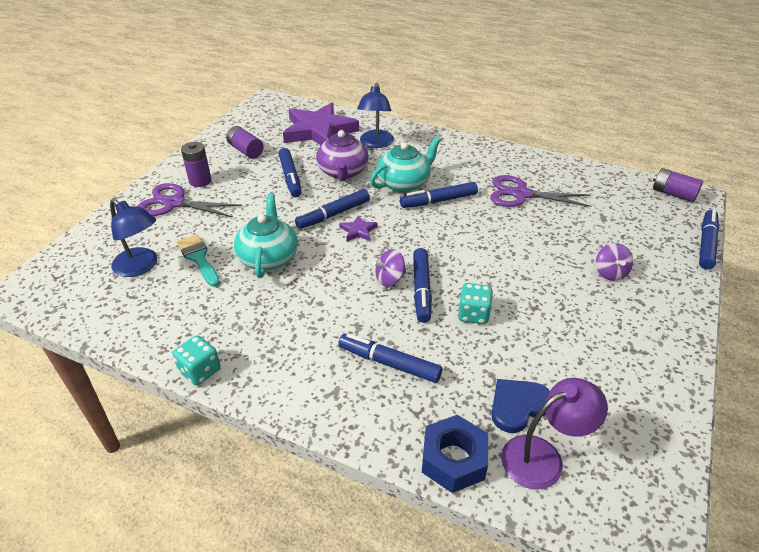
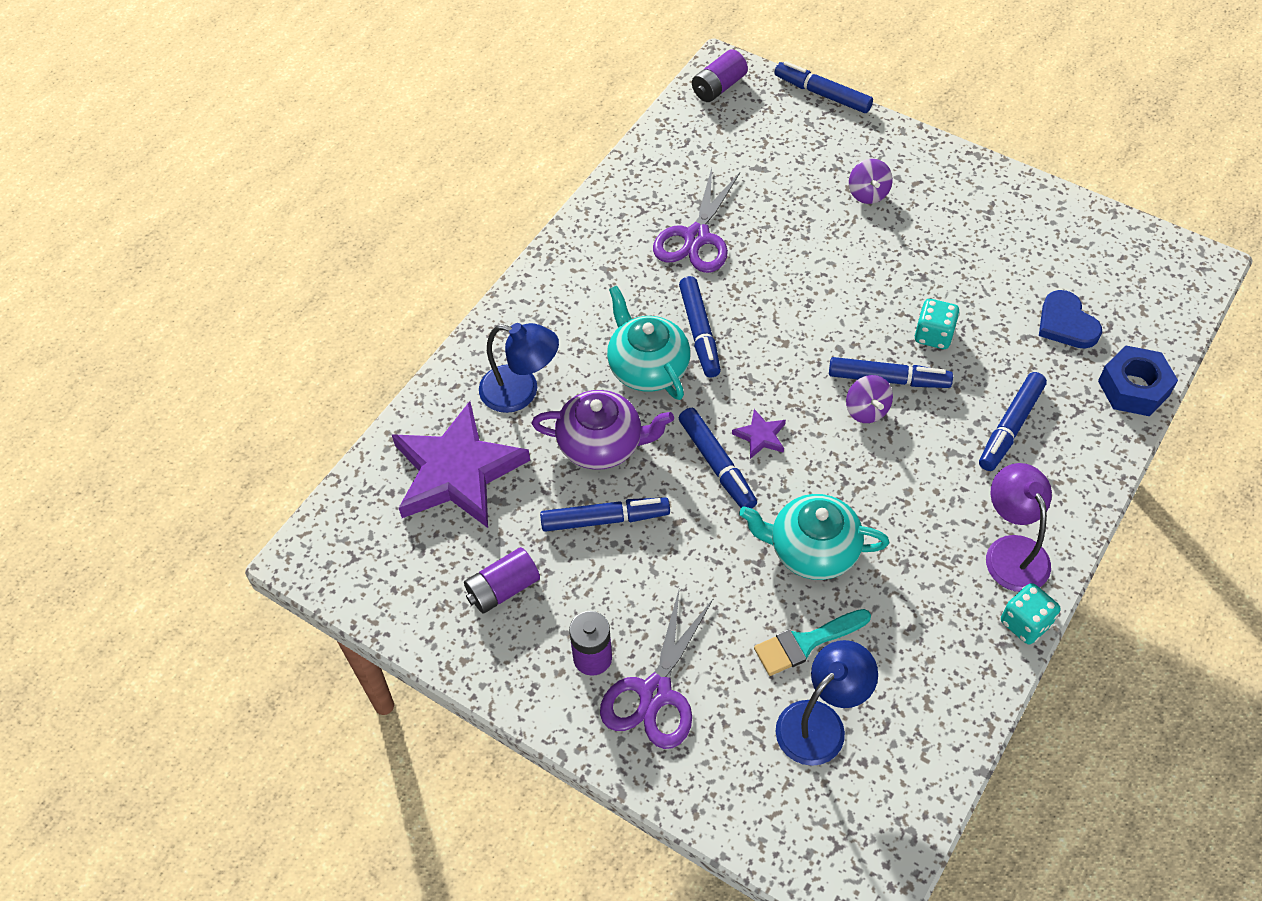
camera: 80 degrees left, 15 degrees up
purple lamp [501,378,608,489] -> purple lamp moved to [986,463,1052,592]
purple spinning top [596,243,633,281] -> purple spinning top turned 75 degrees clockwise [849,159,893,204]

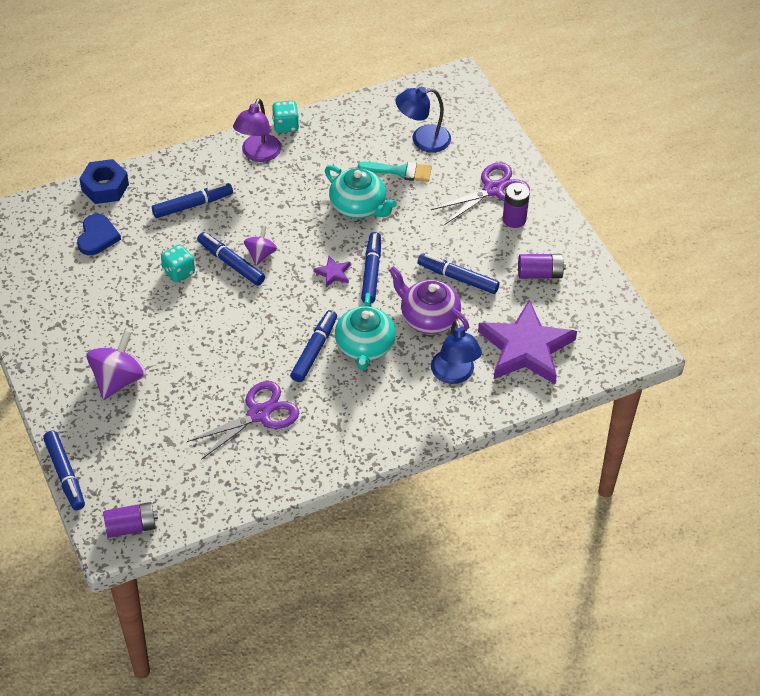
camera: 150 degrees left, 5 degrees down
blue lamp [479,323,559,413] -> blue lamp turned 150 degrees counterclockwise [431,319,482,384]
purple spinning top [849,159,893,204] -> purple spinning top [86,330,146,400], size x1.70

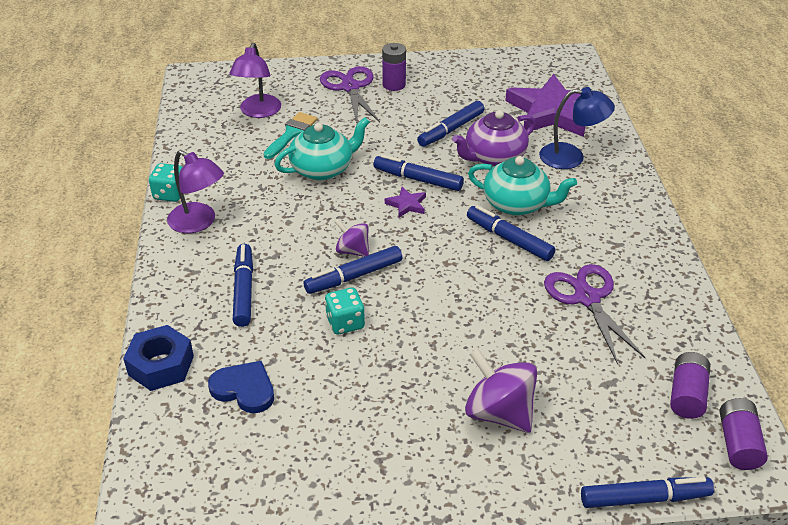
camera: 70 degrees left, 10 degrees down
blue lamp [395,87,451,153] -> purple lamp [230,43,281,118]
purple battery [518,254,566,279] -> purple battery moved to [670,352,710,419]

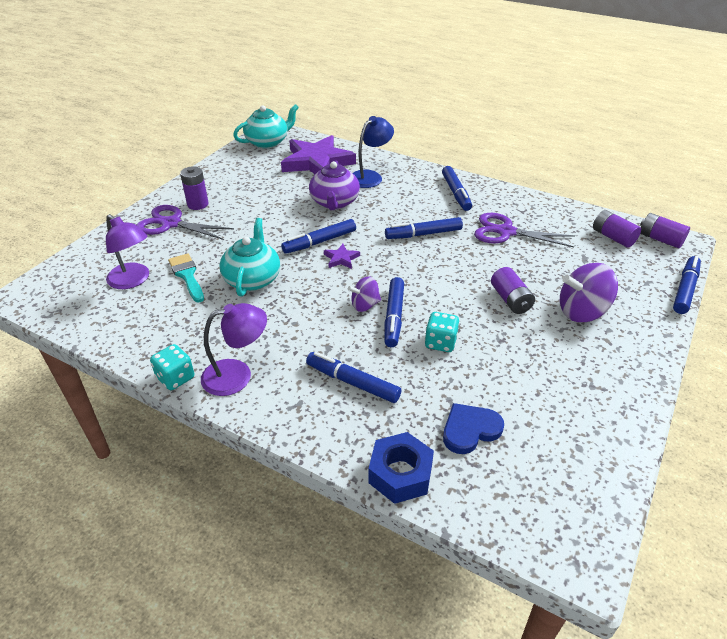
camera: 55 degrees left, 0 degrees up
blue marker [417,101,484,147] -> blue marker moved to [442,166,472,211]
turquoise teapot [468,156,577,216] -> turquoise teapot moved to [233,104,299,148]
none -> purple battery [491,267,535,314]

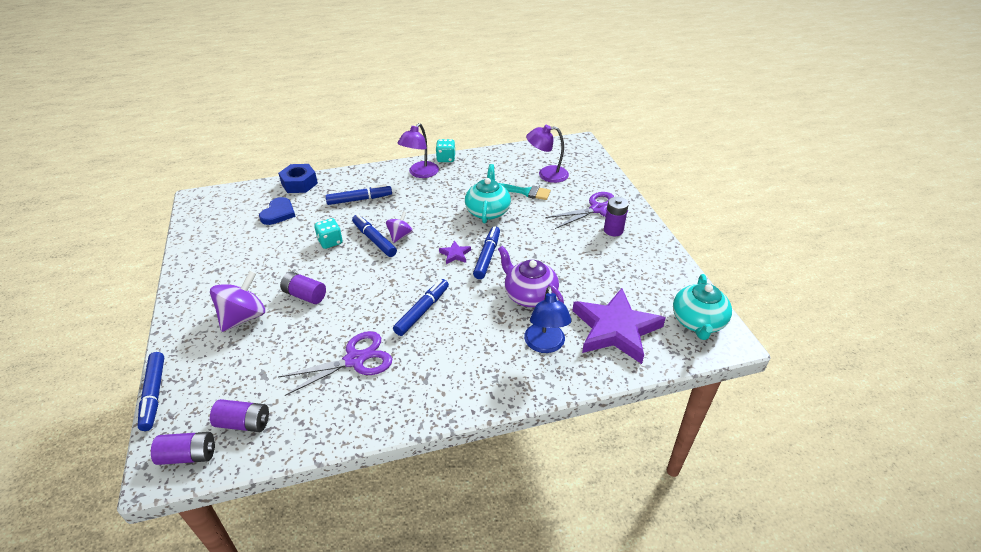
camera: 135 degrees right, 0 degrees up
turquoise teapot [219,218,280,297] -> turquoise teapot turned 135 degrees counterclockwise [465,164,511,224]
blue marker [442,166,472,211] -> none

